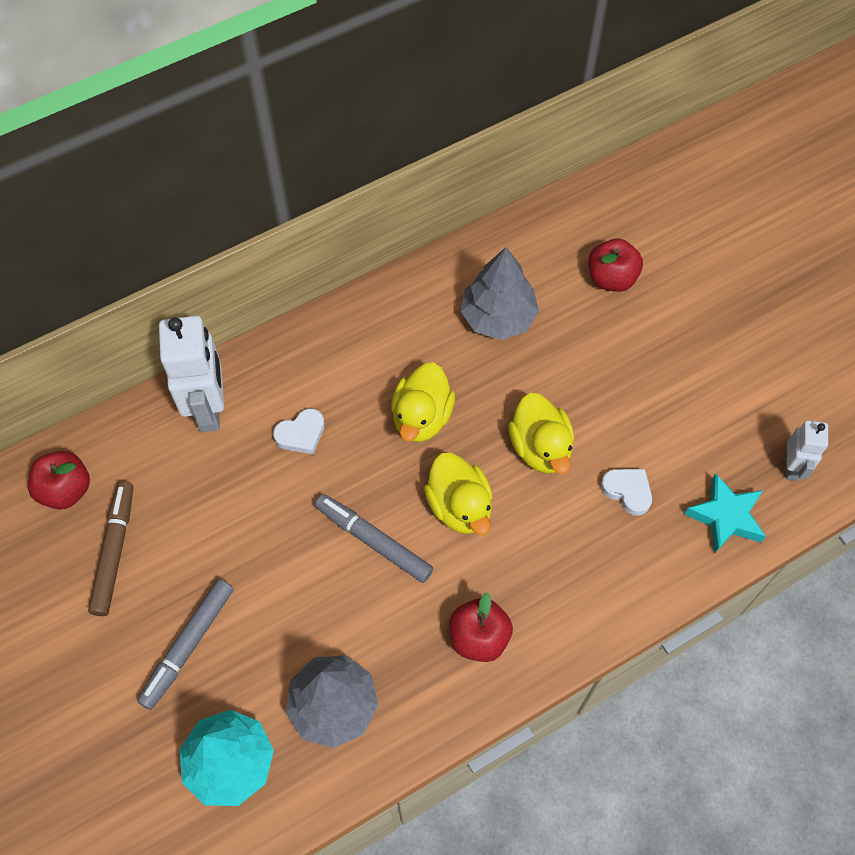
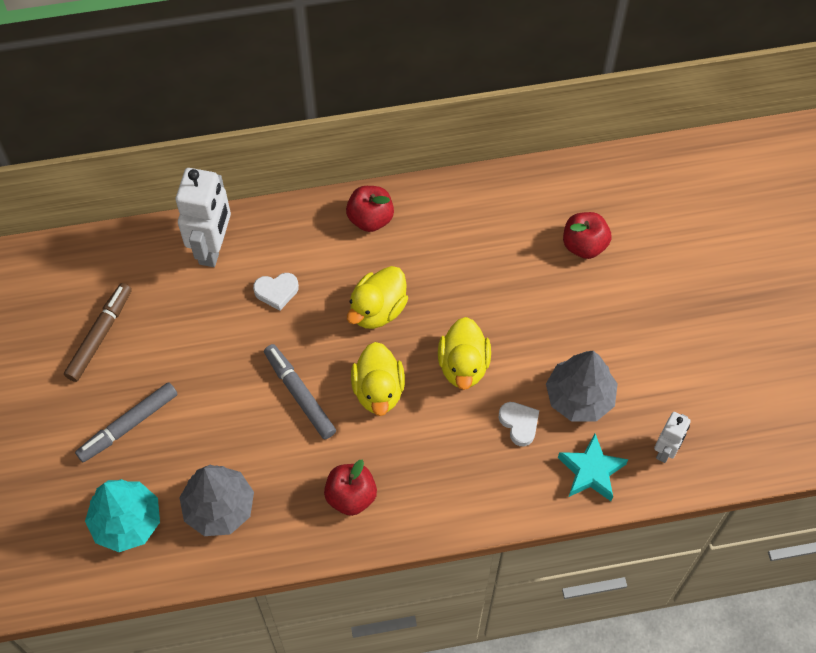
camera: 20 degrees right, 0 degrees up
red apple [28,451,90,510] -> red apple moved to [346,186,394,232]
grey tree [461,247,539,340] -> grey tree moved to [546,351,618,422]

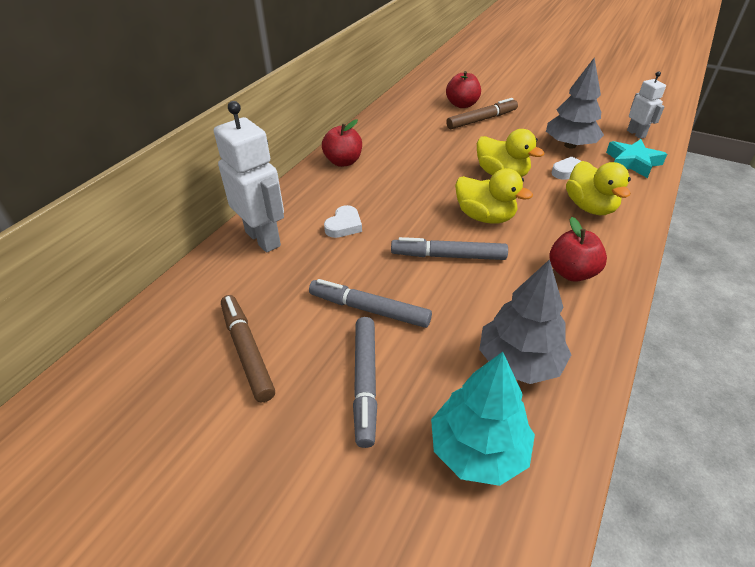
camera: 50 degrees left, 20 degrees down
yellow duck [347,266,408,329] -> yellow duck moved to [566,161,631,215]
none -> grey marker [309,279,432,328]
none -> brown marker [446,98,518,129]

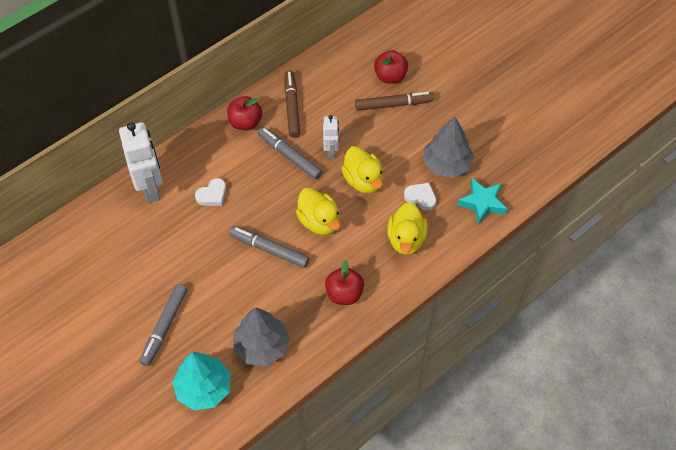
camera: 20 degrees right, 15 degrees up
brown marker [221,295,275,402] -> brown marker moved to [285,70,300,138]
grey marker [309,279,432,328] -> grey marker moved to [258,127,322,180]
white robot [627,71,666,139] -> white robot moved to [323,115,339,159]

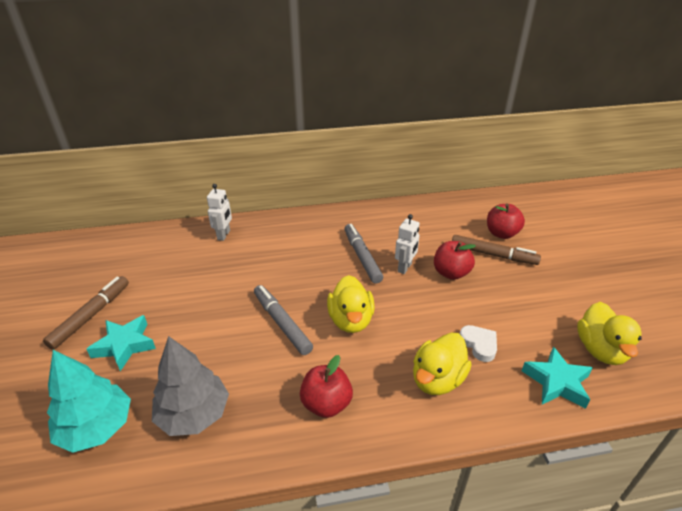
camera: 30 degrees right, 20 degrees down
white robot [119,122,163,203] -> white robot [207,184,232,241], size x0.56
grey marker [140,284,187,366] -> turquoise star [86,315,156,371]
white heart [195,178,226,206] -> none
red apple [227,96,262,130] -> red apple moved to [434,241,476,280]
brown marker [285,70,300,138] -> brown marker moved to [43,276,129,350]
yellow duck [341,146,383,194] -> yellow duck moved to [577,302,642,365]
grey tree [423,117,474,178] -> none

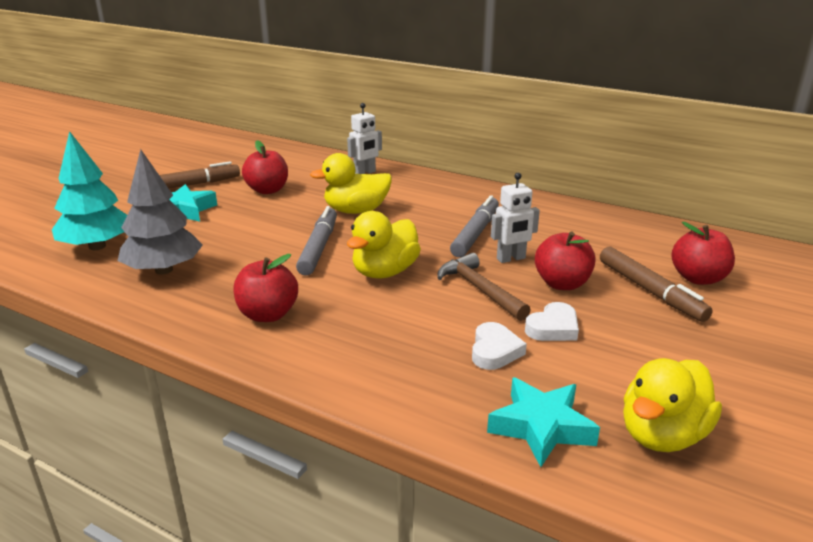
camera: 40 degrees right, 10 degrees down
yellow duck [413,332,471,395] -> yellow duck moved to [310,153,392,214]
none -> red apple [242,140,288,194]
none -> brown hammer [437,253,531,321]
none -> white heart [525,302,579,341]

